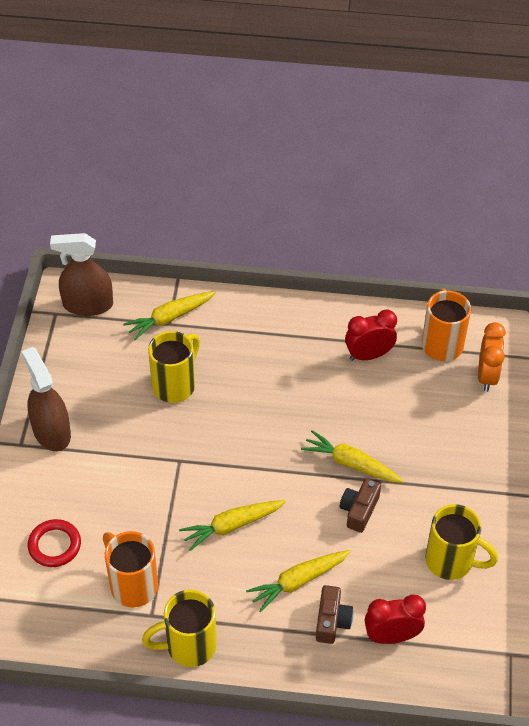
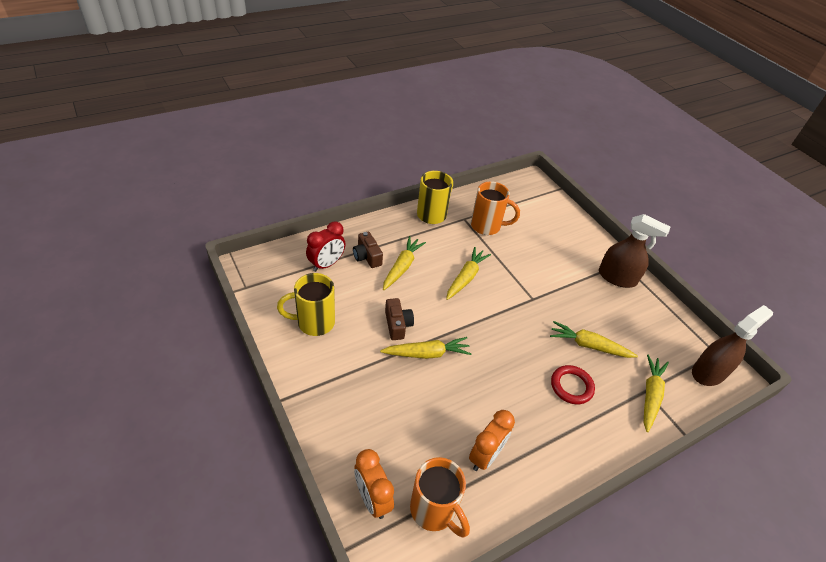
camera: 140 degrees right, 5 degrees down
red ring [27,519,81,567] -> red ring moved to [551,365,595,404]
yellow mug [148,331,200,403] -> yellow carrot [550,321,638,358]
red clock [345,310,397,361] -> orange clock [469,410,515,471]

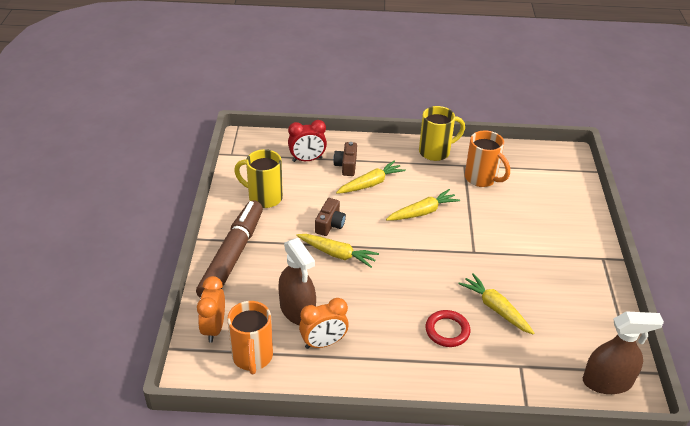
camera: 35 degrees right, 5 degrees down
brown spray bottle [599,214,670,288] -> brown spray bottle moved to [278,238,316,325]
yellow carrot [644,355,669,432] -> none
none -> brown marker [196,200,263,298]

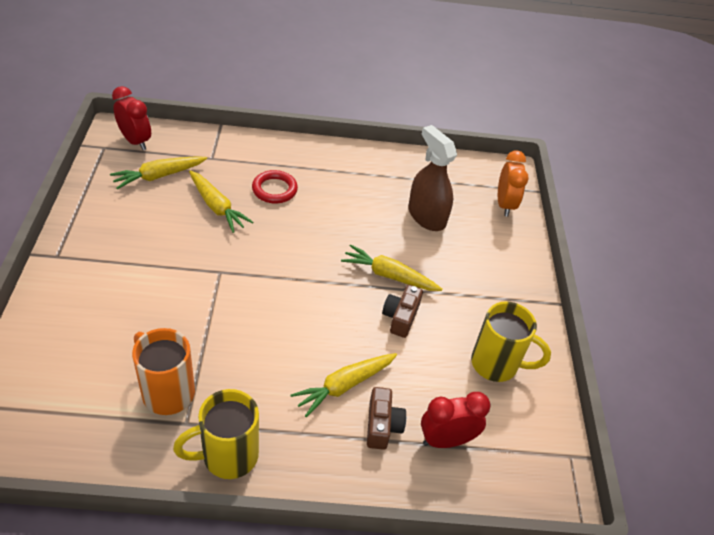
camera: 175 degrees right, 5 degrees up
brown marker [196,200,263,298] -> none
orange mug [227,301,273,374] -> none
orange clock [299,298,349,349] -> none
yellow carrot [386,189,460,221] -> yellow carrot moved to [110,156,207,189]
brown spray bottle [583,311,664,394] -> red clock [112,86,151,150]

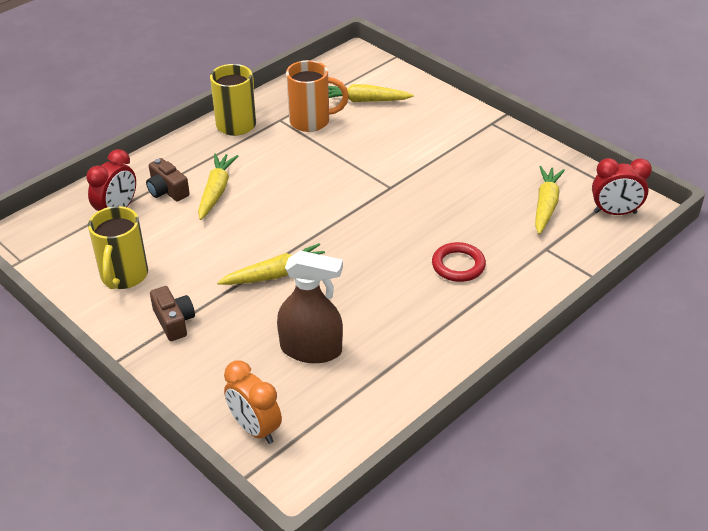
camera: 140 degrees right, 5 degrees down
yellow carrot [189,170,253,233] -> yellow carrot moved to [329,84,414,102]
brown camera [382,285,423,338] -> brown camera moved to [150,286,195,341]
yellow mug [471,301,551,382] -> yellow mug turned 60 degrees counterclockwise [88,206,148,289]

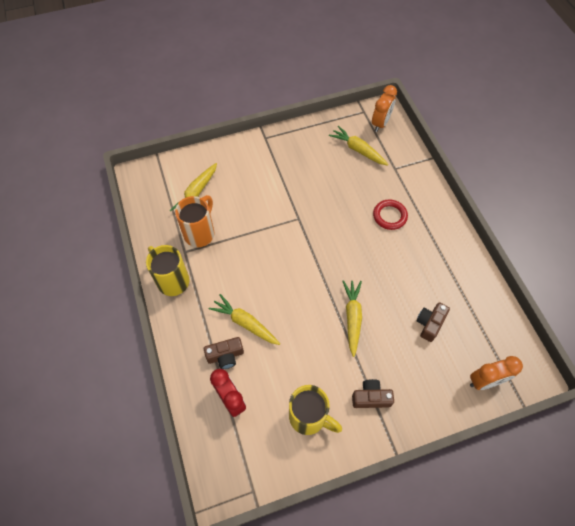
camera: 65 degrees left, 20 degrees up
brown spray bottle [277,250,343,363] -> brown camera [416,302,450,342]
red clock [592,158,652,215] -> orange clock [372,85,397,132]

